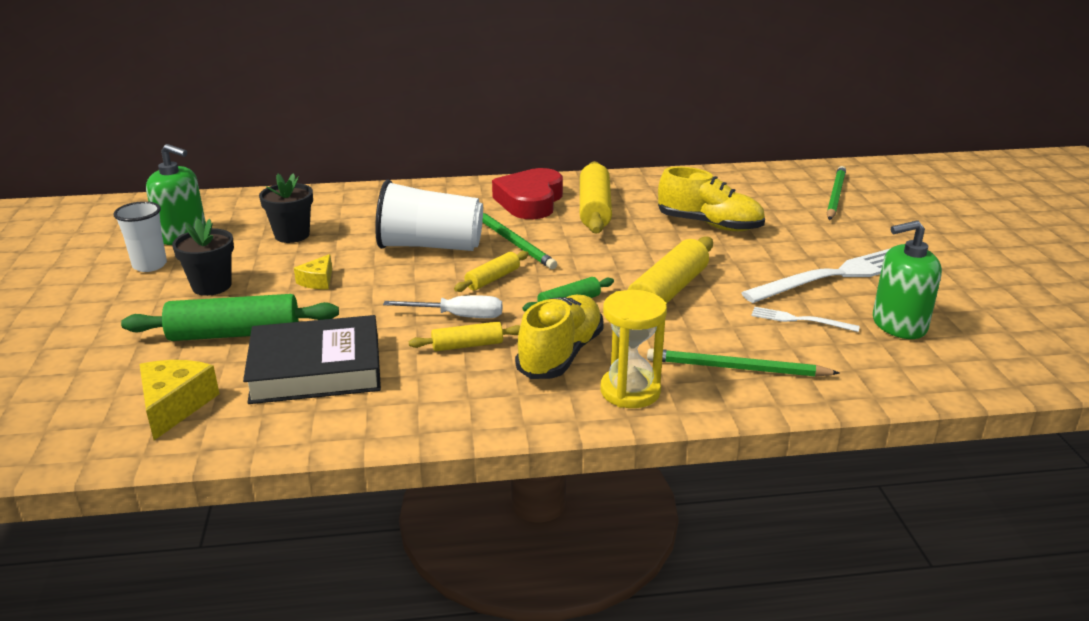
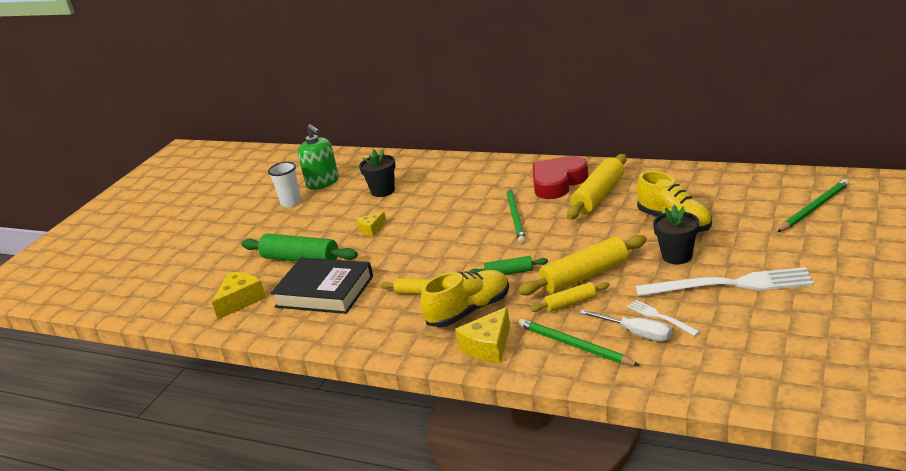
camera: 35 degrees right, 0 degrees up
black flower pot [172,218,234,296] -> black flower pot moved to [653,205,699,264]
white cup [375,180,483,251] -> none
white screwdriver [383,295,502,318] -> white screwdriver moved to [579,310,672,341]
yellow rolling pin [454,251,529,292] -> yellow rolling pin moved to [531,282,610,312]
yellow hourglass [600,290,667,408] -> yellow cheese [455,307,510,363]
green soap dispenser [873,220,942,339] -> none

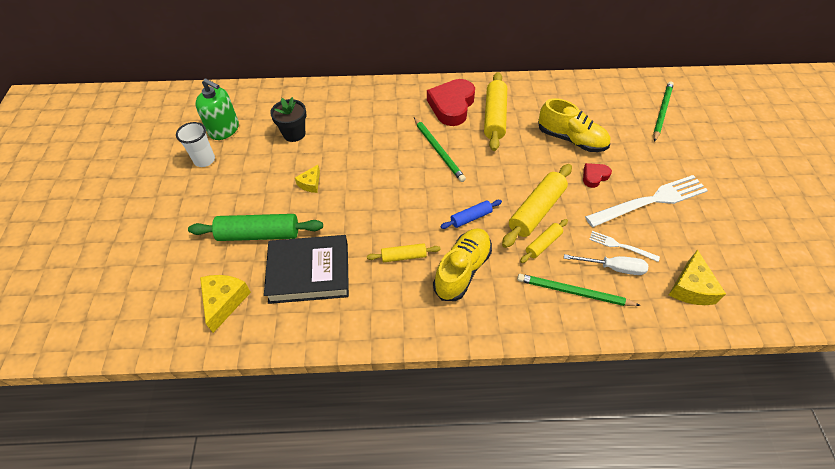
camera: 30 degrees left, 25 degrees up
yellow cheese [455,307,510,363] -> yellow cheese moved to [669,250,726,305]
green rolling pin [469,256,548,275] -> blue rolling pin [440,200,502,229]
black flower pot [653,205,699,264] -> red heart [583,163,612,188]

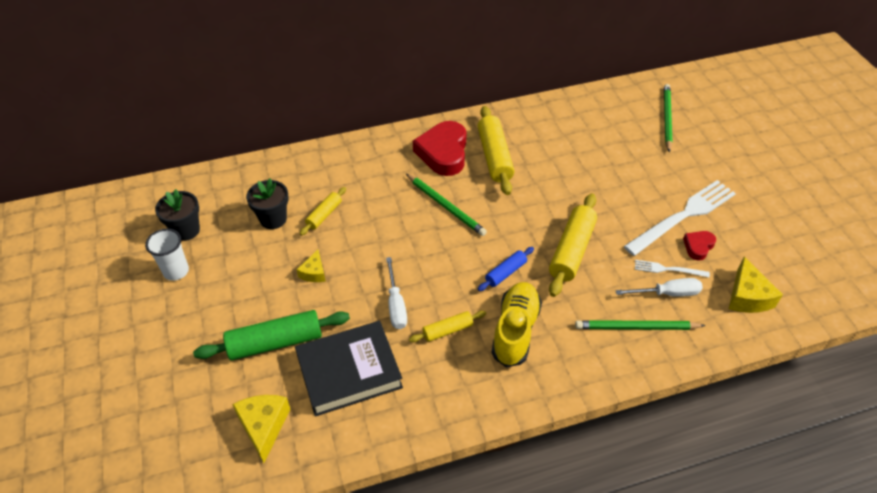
camera: 15 degrees left, 5 degrees down
green soap dispenser [195,78,239,140] -> black flower pot [155,189,200,241]
yellow rolling pin [520,219,568,263] -> yellow rolling pin moved to [300,187,346,236]
yellow shoe [538,98,610,152] -> none
red heart [583,163,612,188] -> red heart moved to [683,231,716,261]
none -> white screwdriver [386,257,407,329]

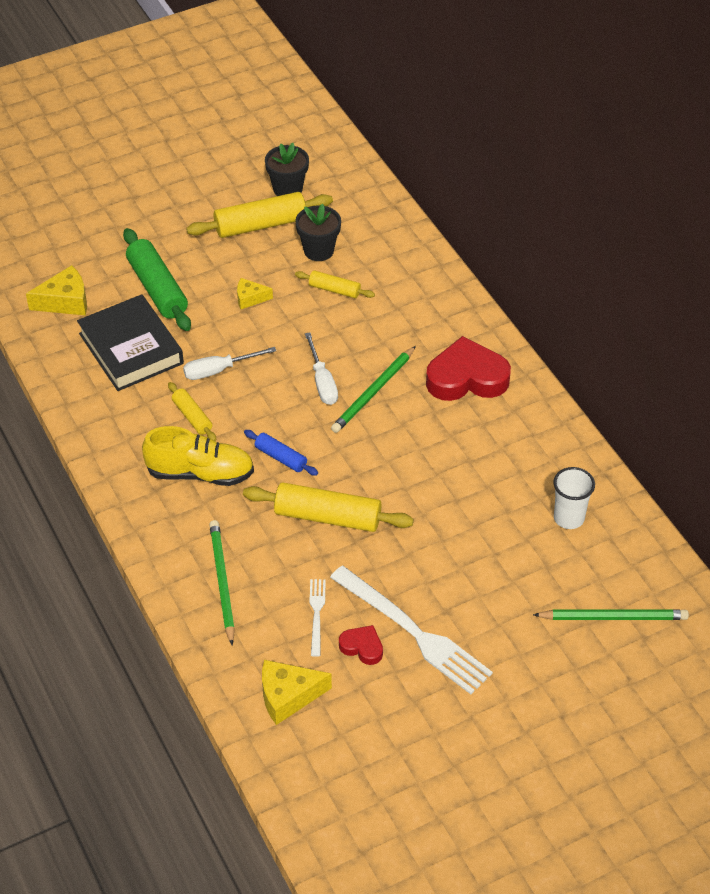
camera: 80 degrees right, 0 degrees up
white cup [145,229,189,281] -> white cup moved to [553,467,595,529]
yellow rolling pin [478,106,514,195] -> yellow rolling pin moved to [186,192,333,238]
white screwdriver [615,278,703,297] -> white screwdriver moved to [305,332,338,405]

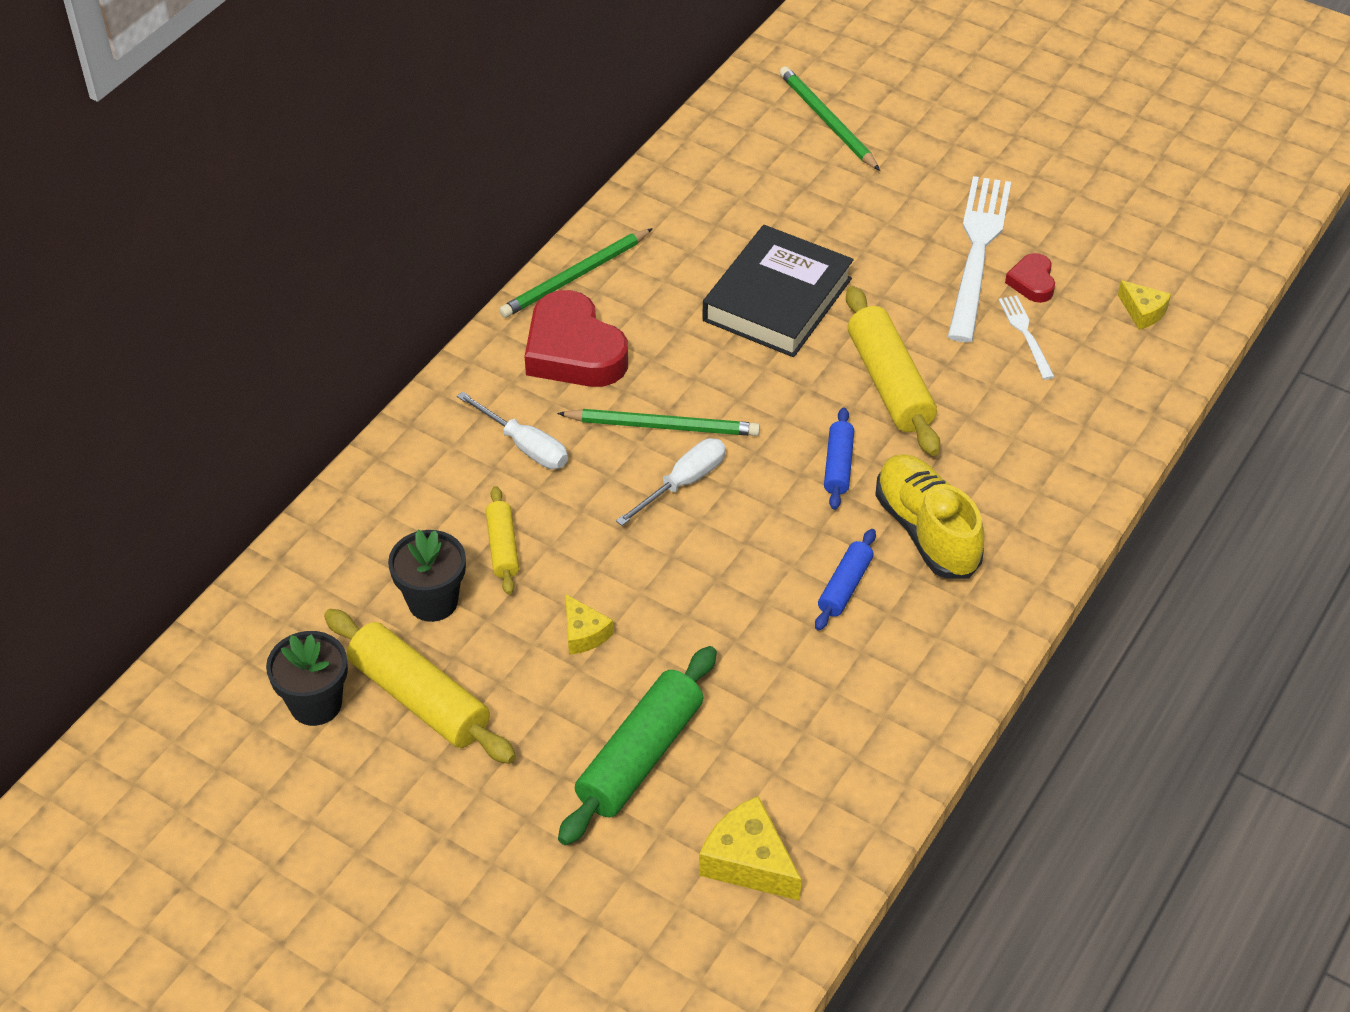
camera: 120 degrees left, 0 degrees up
black book [77,294,184,391] -> black book moved to [702,225,854,357]
yellow rolling pin [168,382,216,441] -> blue rolling pin [815,529,876,631]
white screwdriver [183,347,276,380] -> white screwdriver moved to [457,391,568,469]
green pencil [209,520,235,645] -> green pencil moved to [499,228,653,318]
yellow cheese [262,660,332,725] -> yellow cheese [1118,280,1171,330], size x0.61
white fork [309,579,326,657] -> white fork turned 105 degrees clockwise [999,295,1055,380]
white cup [553,467,595,529] -> none

